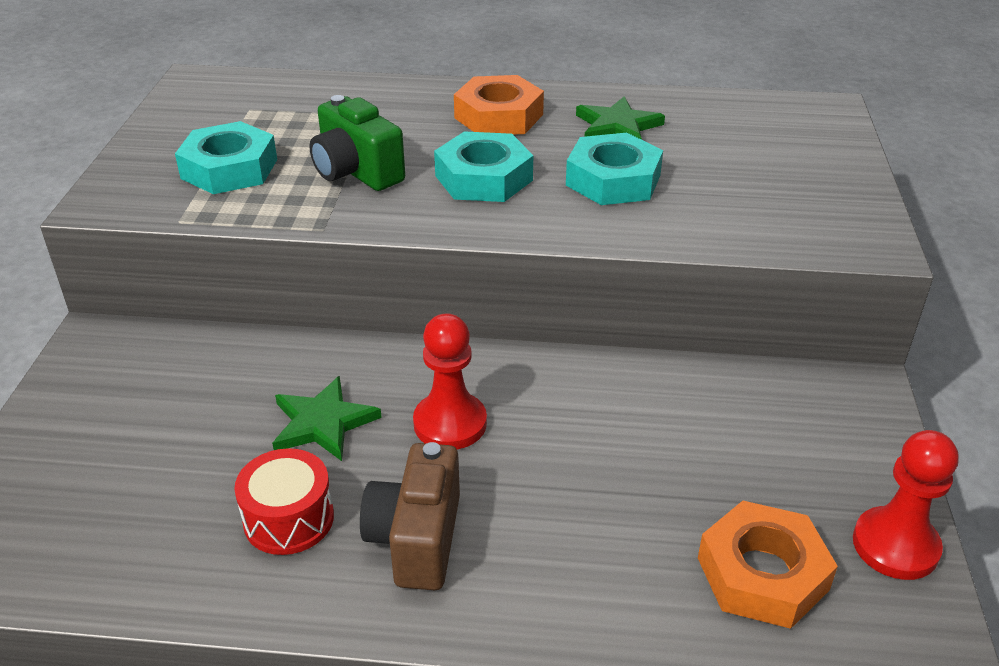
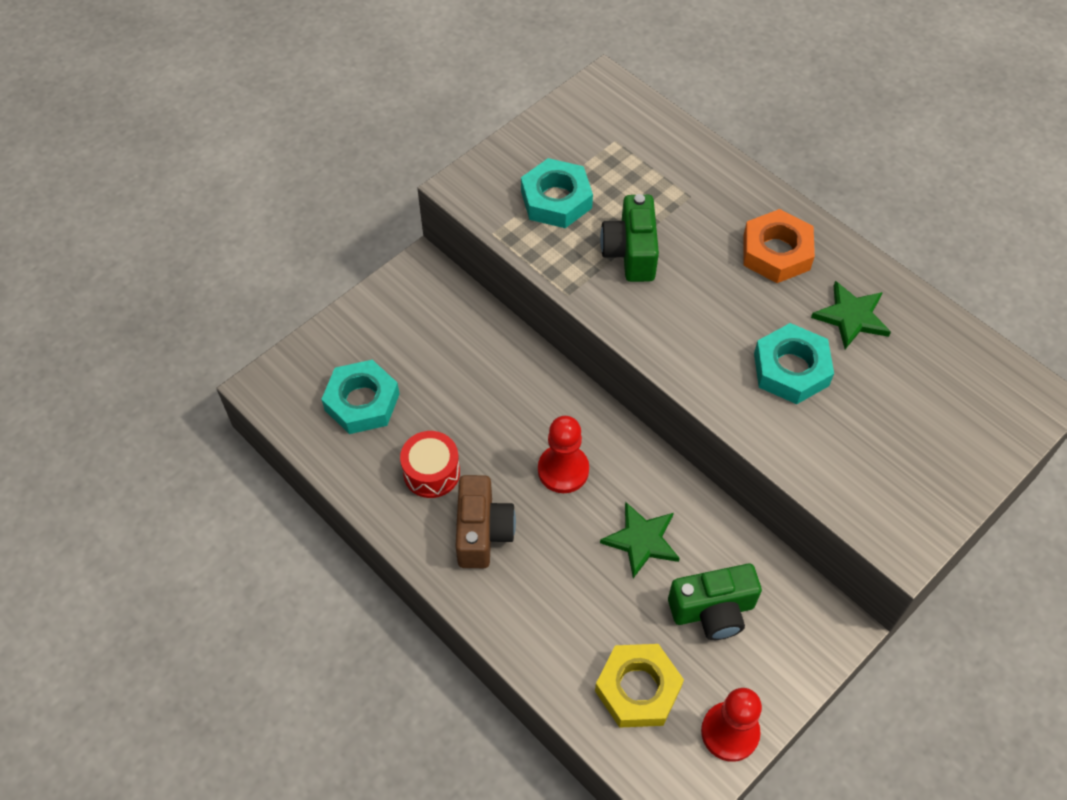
camera: 40 degrees right, 20 degrees up
green star [272,376,382,461] -> green star moved to [600,502,680,578]
brown camera [360,442,460,590] -> brown camera turned 135 degrees clockwise [456,475,516,568]
turquoise nut [434,131,533,202] -> turquoise nut moved to [321,360,400,434]
orange nut [698,501,838,629] -> yellow nut [595,644,684,728]
none -> green camera [668,564,762,640]

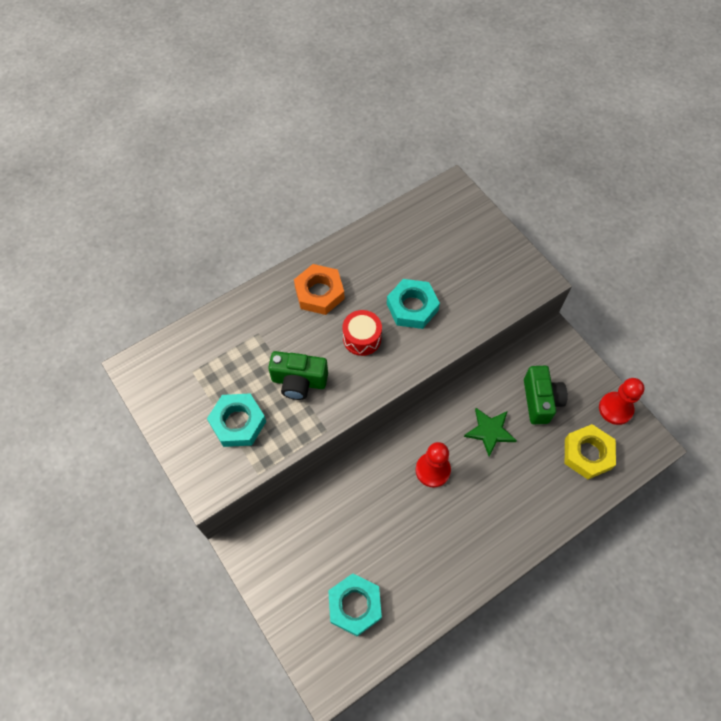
camera: 80 degrees left, 5 degrees up
red drum [400,431,460,498] -> red drum moved to [342,310,382,356]
brown camera [456,475,516,568] -> none
green star [811,281,891,349] -> none

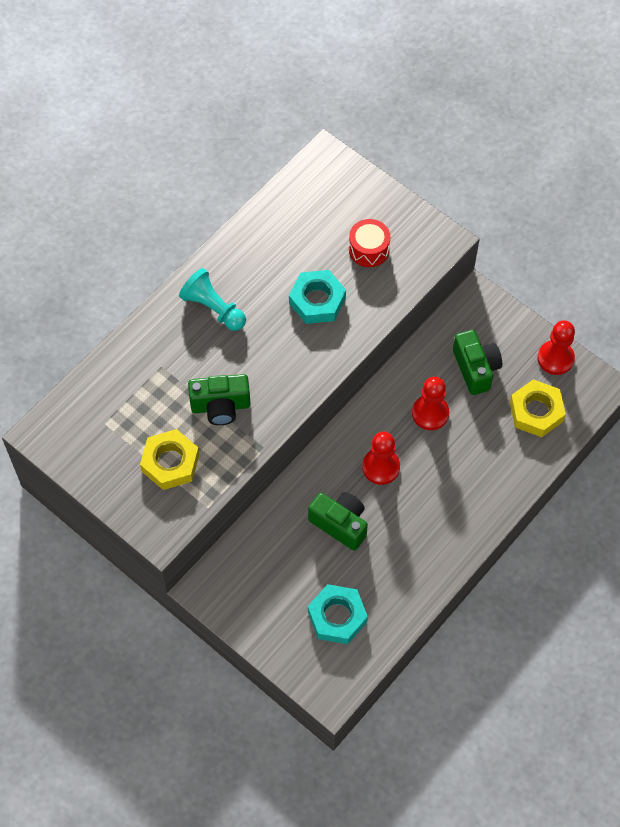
camera: 15 degrees left, 0 degrees up
turquoise nut [207,394,266,447] -> yellow nut [140,429,199,490]
orange nut [294,264,345,315] -> turquoise pawn [179,268,246,331]
red drum [342,310,382,356] -> red drum moved to [349,219,391,267]
green star [464,408,517,457] -> red pawn [412,377,449,430]
none -> green camera [308,492,368,551]

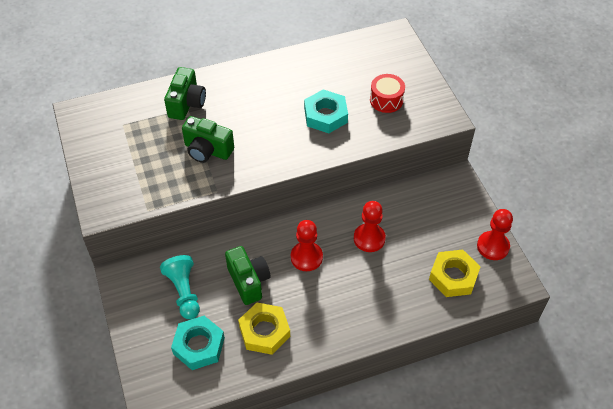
camera: 30 degrees right, 10 degrees down
yellow nut [140,429,199,490] -> yellow nut moved to [238,303,290,355]
turquoise pawn [179,268,246,331] -> turquoise pawn moved to [160,255,200,319]
green camera [453,330,502,395] -> green camera moved to [164,67,206,120]

